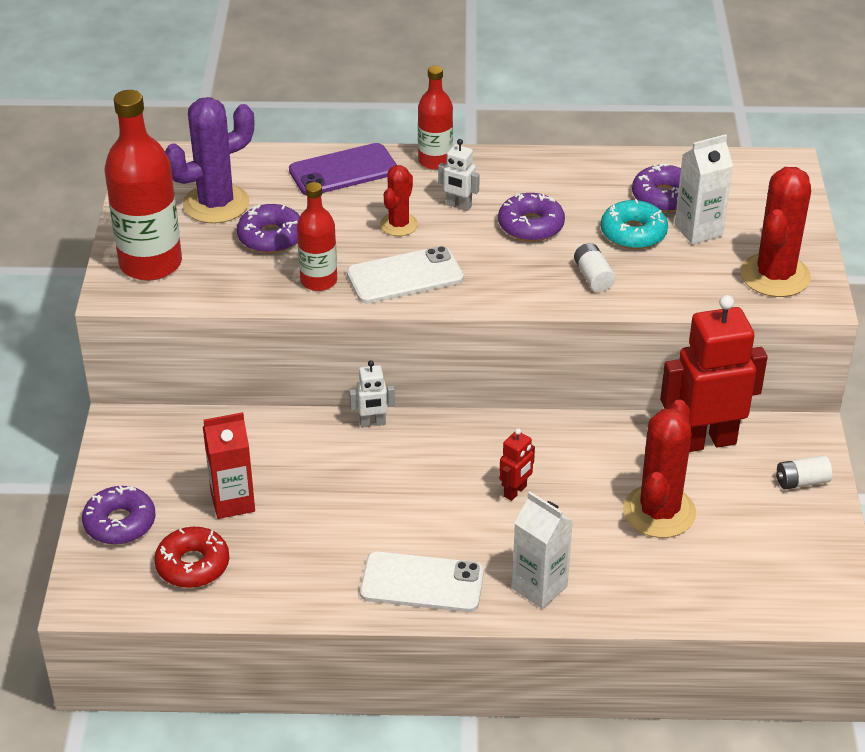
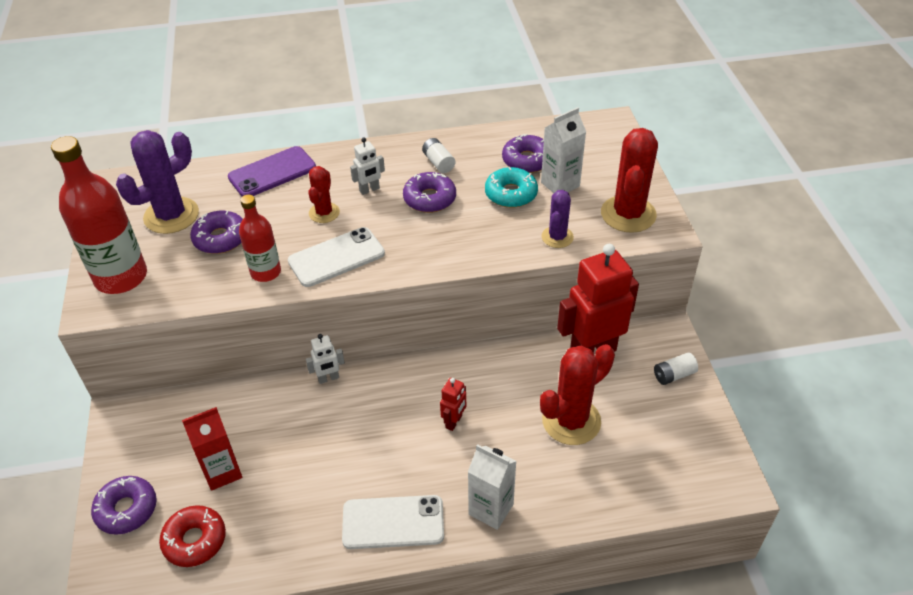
camera: 10 degrees left, 5 degrees up
red bottle [418,66,453,170] -> none
white robot [438,139,480,211] -> white robot turned 45 degrees counterclockwise [350,137,385,195]
white battery [574,243,616,292] -> white battery moved to [422,138,455,173]
red cactus [623,399,696,538] -> red cactus turned 45 degrees clockwise [540,344,615,445]
none -> purple cactus [542,190,574,248]

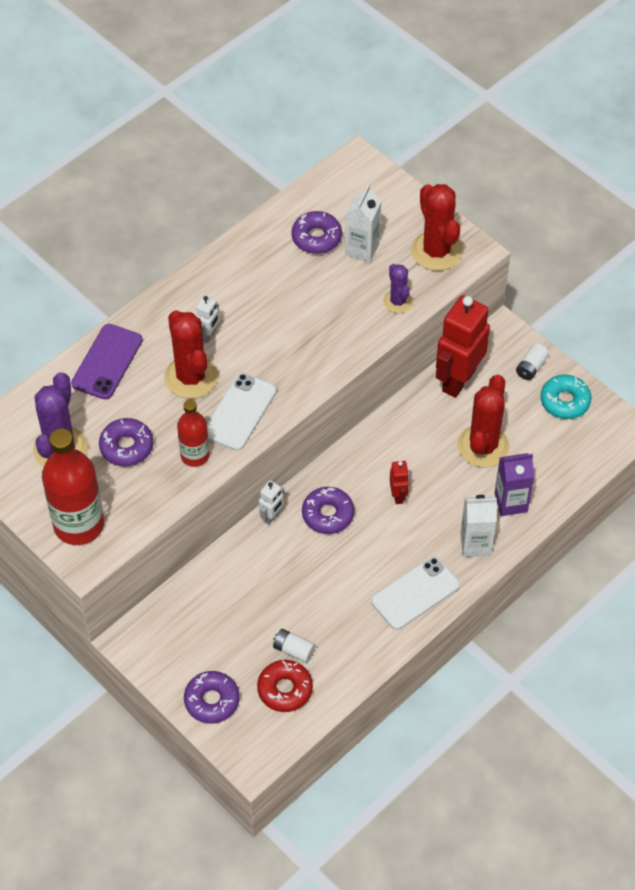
camera: 35 degrees left, 10 degrees up
red carton [182,407,242,491] -> none
red cactus [308,166,340,223] -> red cactus [164,310,218,399], size x1.76
purple donut [403,172,456,213] -> purple donut moved to [302,487,354,534]
white battery [422,138,455,173] -> white battery moved to [273,629,315,663]
turquoise donut [485,167,538,208] -> turquoise donut moved to [541,374,591,419]
none -> purple carton [495,453,534,516]

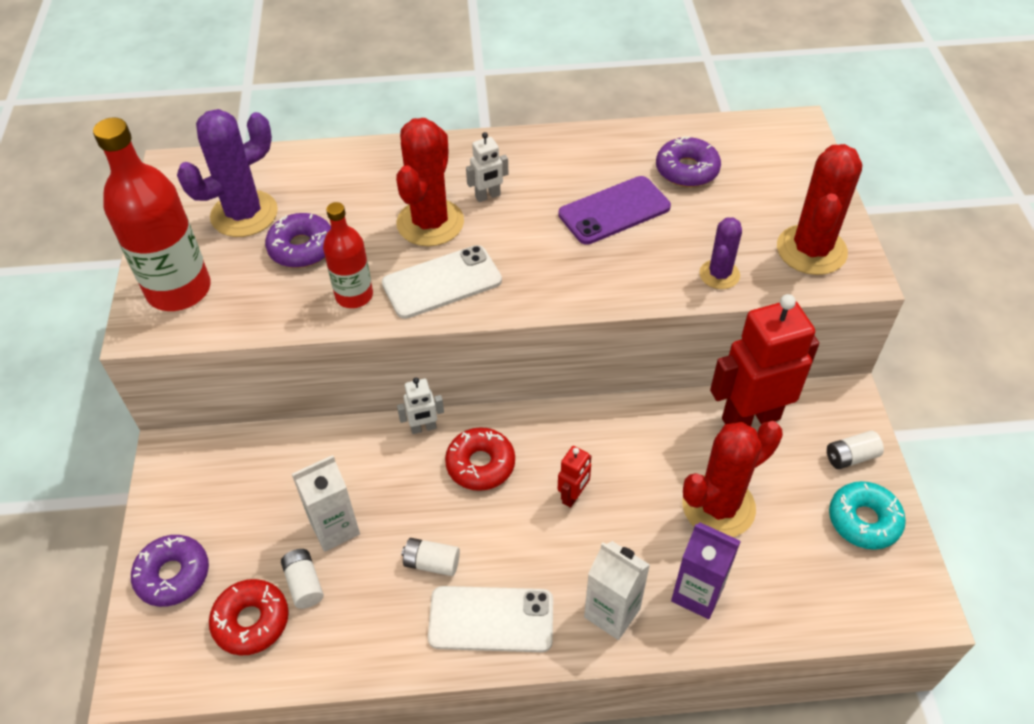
camera: 40 degrees right, 5 degrees down
purple phone [71,324,143,399] -> purple phone moved to [558,176,671,245]
purple donut [302,487,354,534] -> red donut [445,427,515,491]
white carton [345,185,382,262] -> white carton moved to [292,455,360,552]
none -> white battery [402,538,460,576]

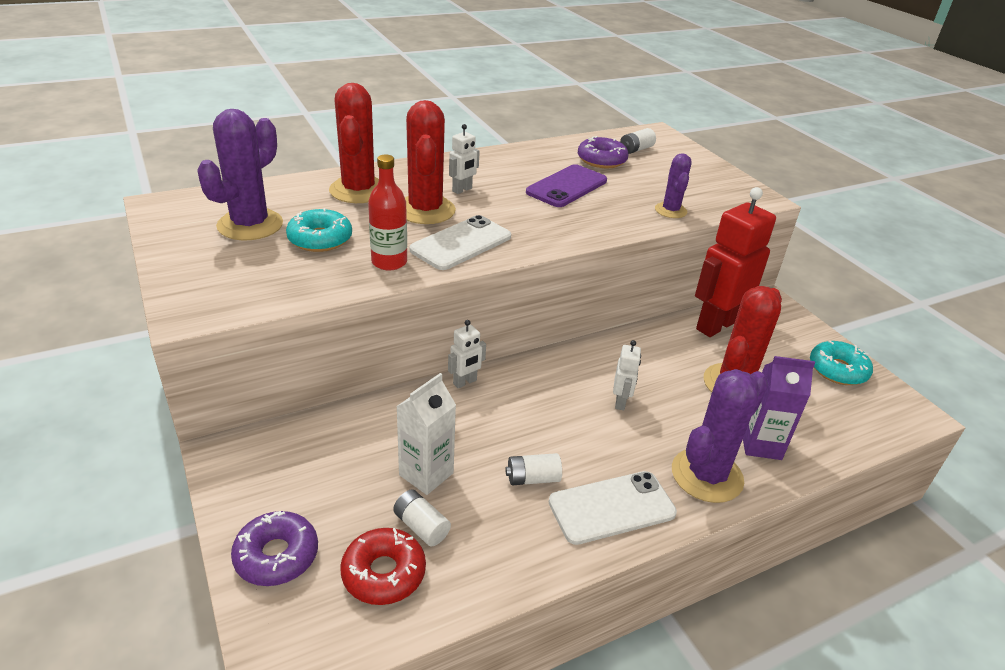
camera: 25 degrees left, 15 degrees down
red bottle [93,117,211,311] -> none
purple donut [265,213,331,268] -> turquoise donut [286,208,352,252]
red donut [445,427,515,491] -> none
red robot [558,446,591,508] -> white robot [613,340,641,410]
white carton [584,541,650,640] -> purple cactus [672,369,768,503]
red cactus [777,144,862,275] -> red cactus moved to [329,83,379,203]
white battery [827,430,884,469] -> white battery moved to [620,128,656,154]

